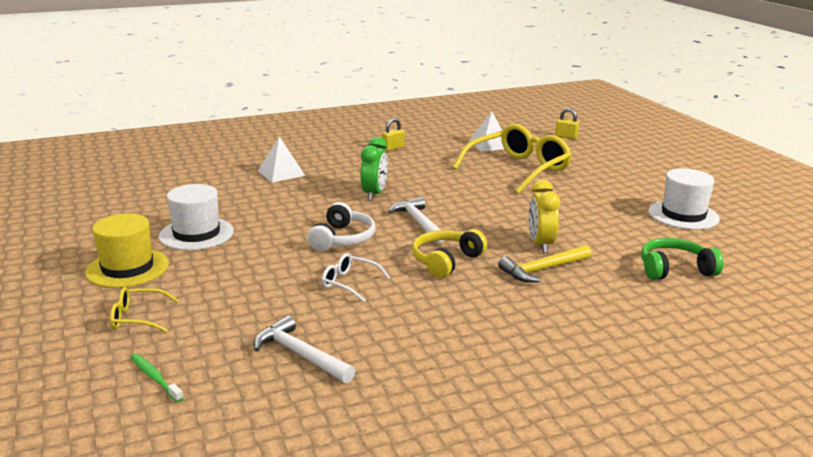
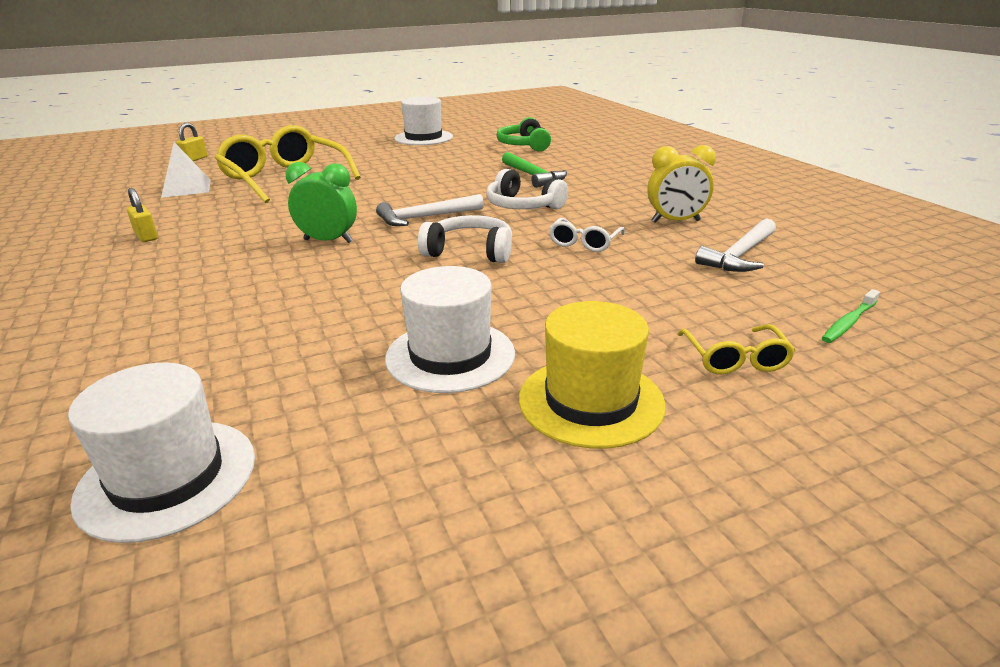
camera: 90 degrees left, 5 degrees up
white pyramid [258,137,306,183] -> none
yellow headphones [412,229,487,278] -> white headphones [486,169,568,209]
yellow hammer [498,245,592,282] -> green hammer [502,152,567,188]
yellow clock [529,180,560,253] -> yellow clock moved to [647,145,716,223]
none -> white hat [68,363,255,543]

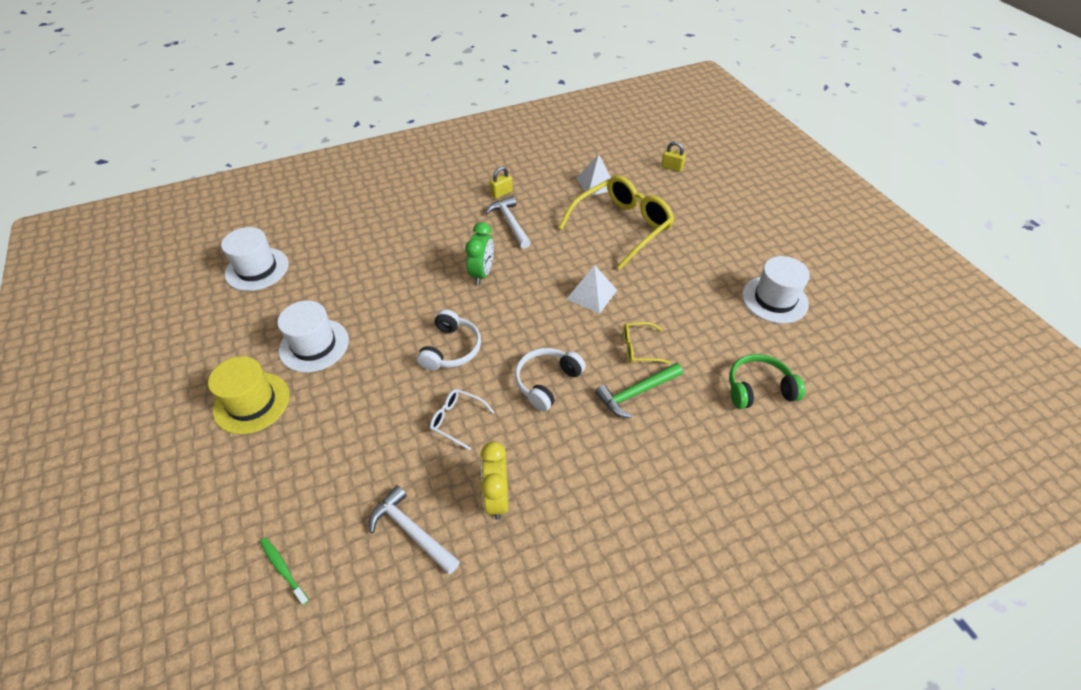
camera: 90 degrees right, 20 degrees up
white hammer [376,194,484,226] -> white hammer moved to [485,196,531,248]
yellow glasses [678,324,795,374] -> yellow glasses moved to [623,322,671,364]
none -> white pyramid [567,265,617,314]

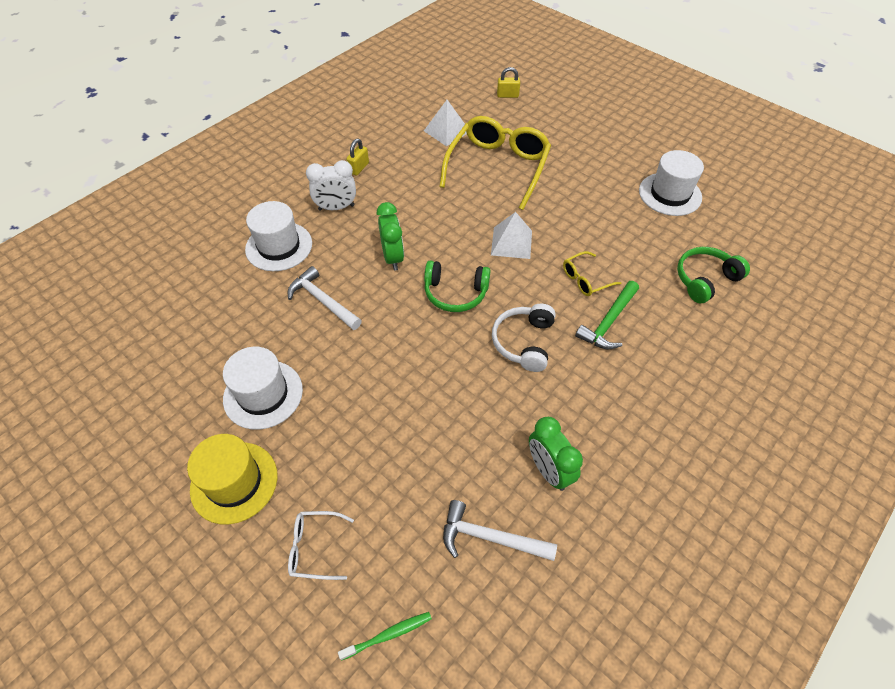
camera: 25 degrees left, 5 degrees up
white hat [221,227,289,291] -> white hat moved to [245,201,312,271]
green toothbrush [260,537,309,605] -> green toothbrush turned 135 degrees clockwise [338,612,432,661]
white headphones [417,309,481,370] -> none
white glasses [430,389,495,450] -> white glasses moved to [288,511,354,580]
yellow clock [481,442,508,520] -> green clock [529,417,583,491]
white hammer [485,196,531,248] -> white hammer moved to [288,266,362,330]
none -> white clock [306,160,356,211]
none -> green headphones [424,261,491,312]

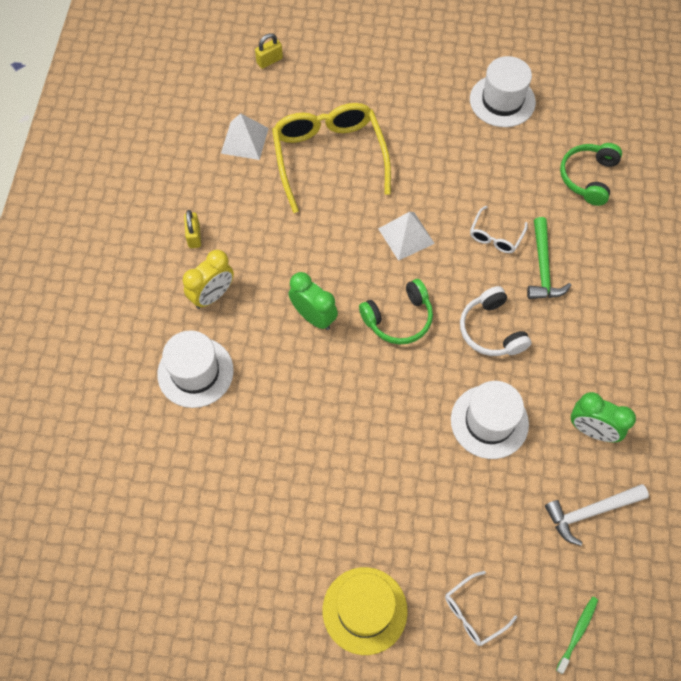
camera: 35 degrees left, 10 degrees up
white hat [223,347,303,430] -> white hat moved to [451,381,529,459]
white hammer [288,266,362,330] -> none
white clock [306,160,356,211] -> yellow clock [183,250,234,309]
yellow glasses [563,251,621,296] -> white glasses [470,206,528,253]

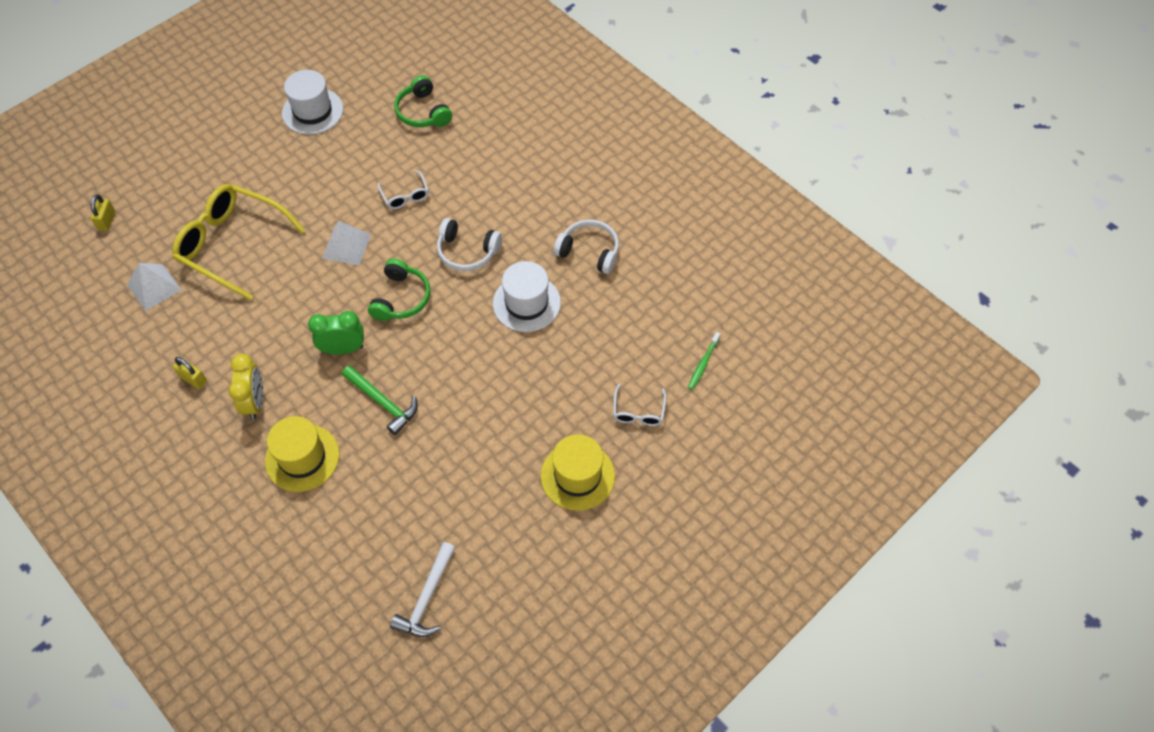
camera: 50 degrees left, 5 degrees down
white hat [157,330,234,408] -> yellow hat [265,416,339,492]
green hammer [527,217,572,299] -> green hammer moved to [342,365,418,435]
white hammer [545,484,649,546] -> white hammer moved to [390,542,455,637]
green toothbrush [556,596,598,674] -> green toothbrush turned 135 degrees counterclockwise [688,332,720,390]
green clock [571,392,636,442] -> white headphones [553,220,619,274]

